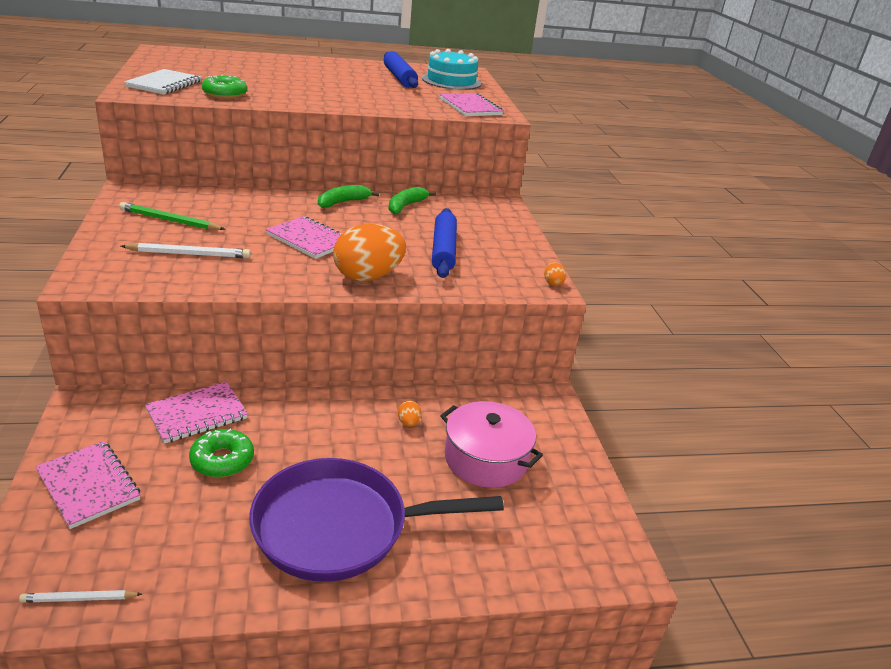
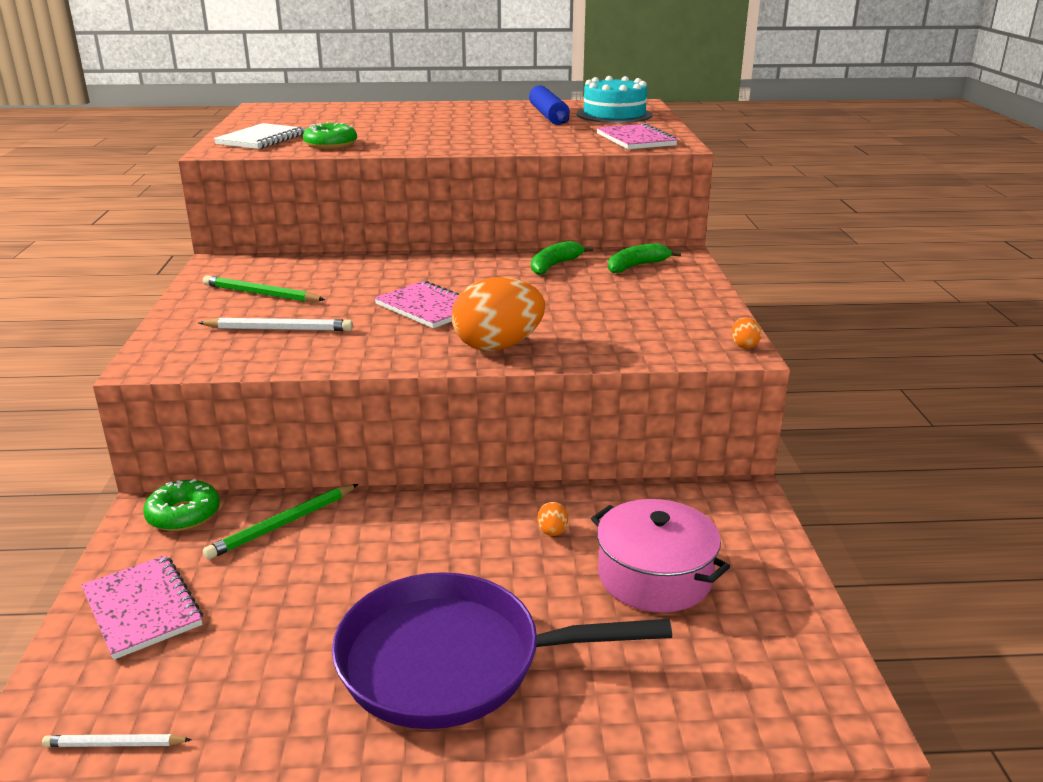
camera: 10 degrees right, 5 degrees down
pink notebook [145,382,248,444] -> green pencil [203,484,358,560]
green donut [189,429,254,477] -> green donut moved to [143,479,220,531]
green banana [318,185,379,208] -> green banana moved to [608,243,681,273]
blue rolling pin [432,208,457,278] -> none

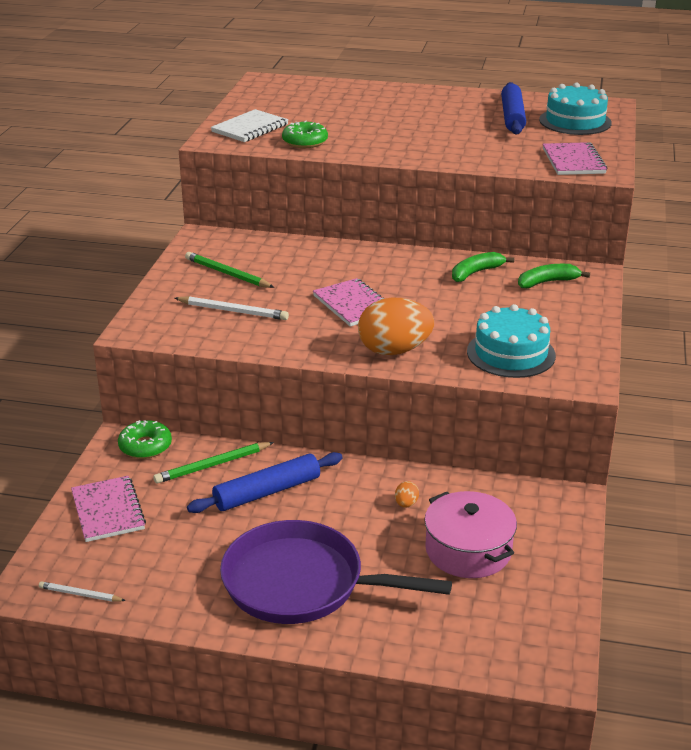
camera: 15 degrees right, 5 degrees up
orange egg [731,317,761,349] -> none
none -> blue rolling pin [187,452,343,513]
none -> turquoise cake [467,304,556,378]

